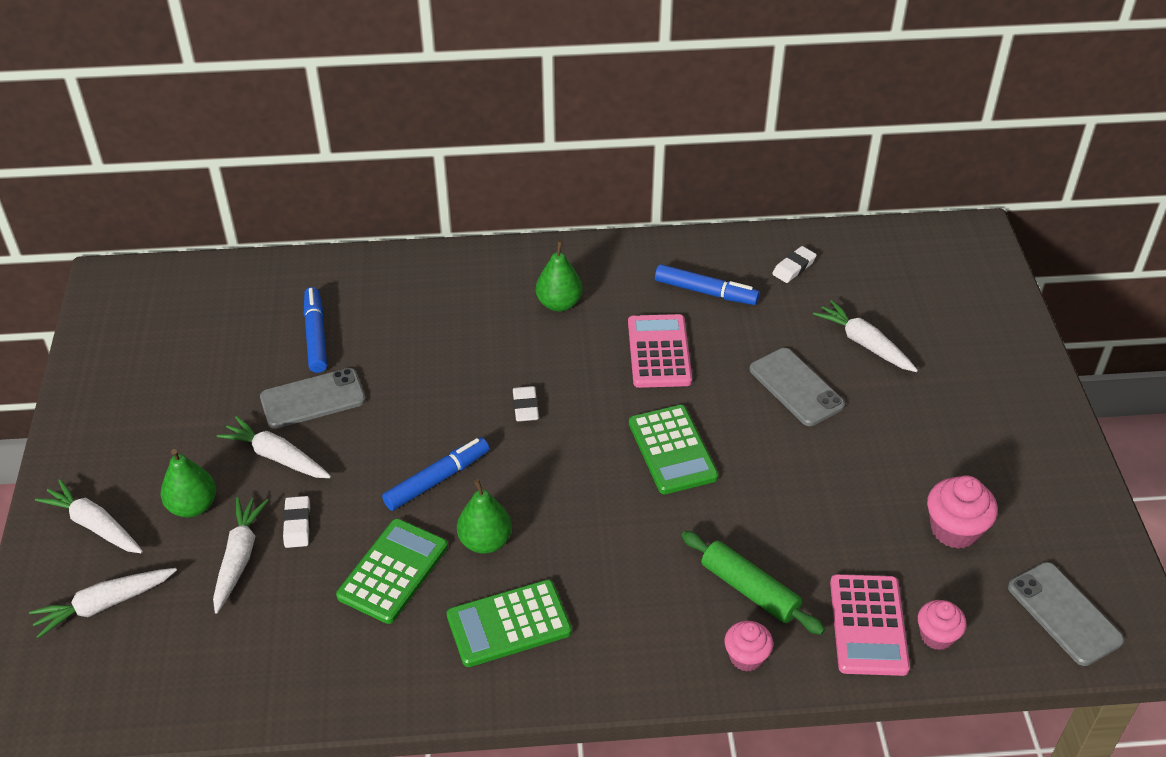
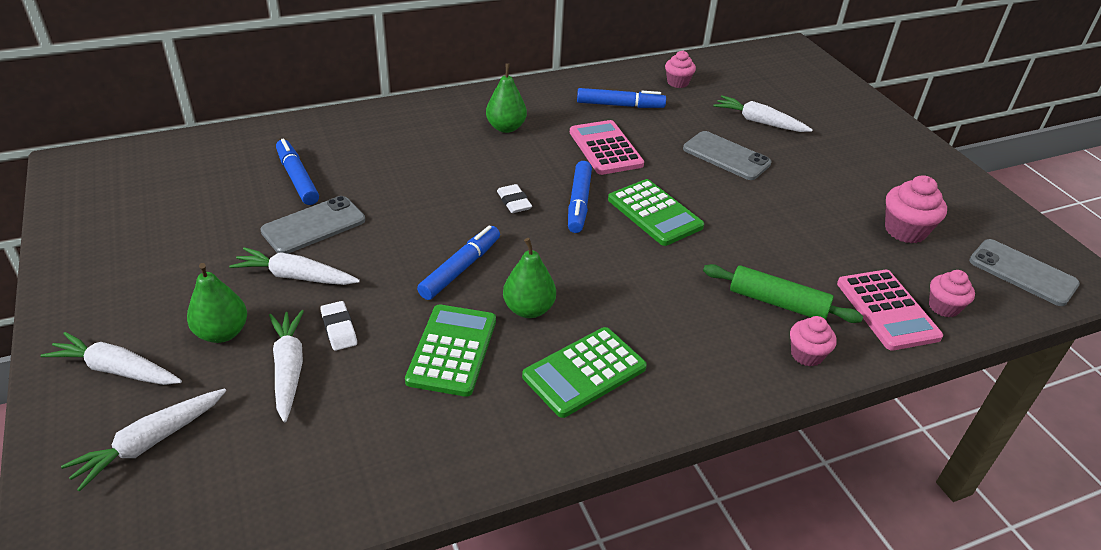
camera: 20 degrees left, 5 degrees down
white eraser [772,246,817,283] -> pink cupcake [665,51,696,88]
none -> blue marker [568,161,592,233]

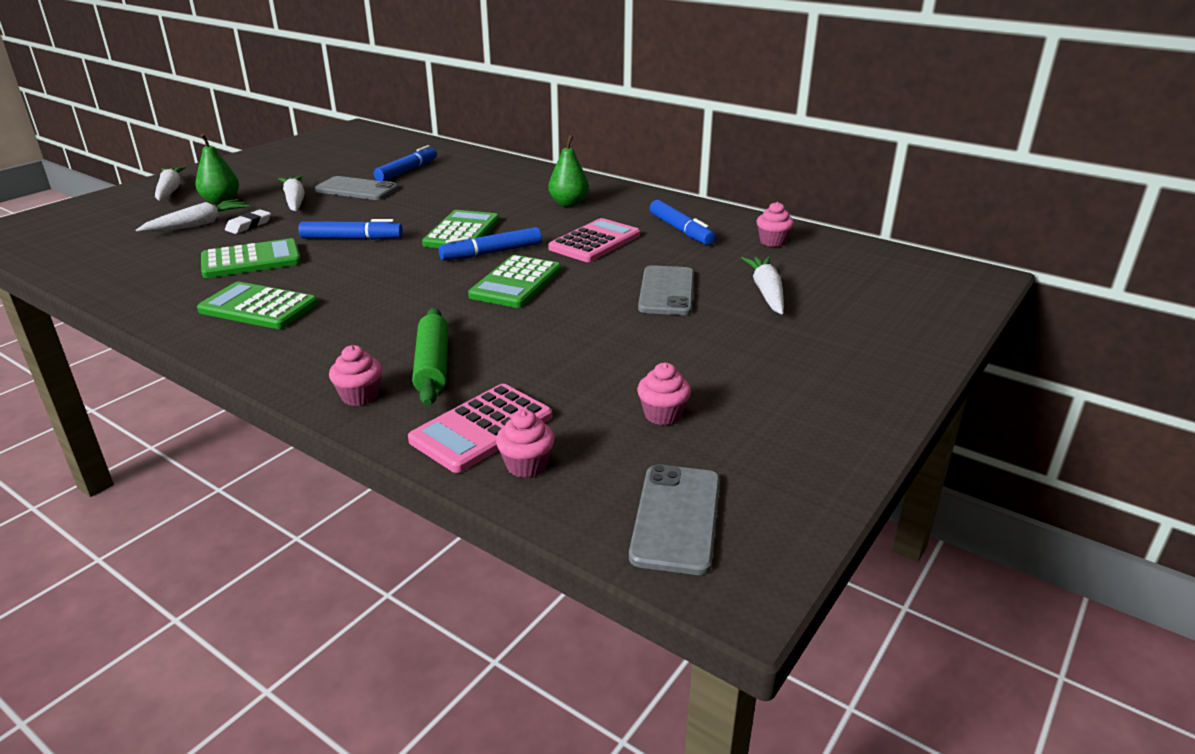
camera: 60 degrees right, 10 degrees down
white carrot [61,388,226,492] -> none
white eraser [497,184,532,213] -> green calculator [422,210,500,248]
green pear [503,238,556,318] -> none
pink cupcake [885,175,947,244] -> pink cupcake [637,363,691,425], size x0.66

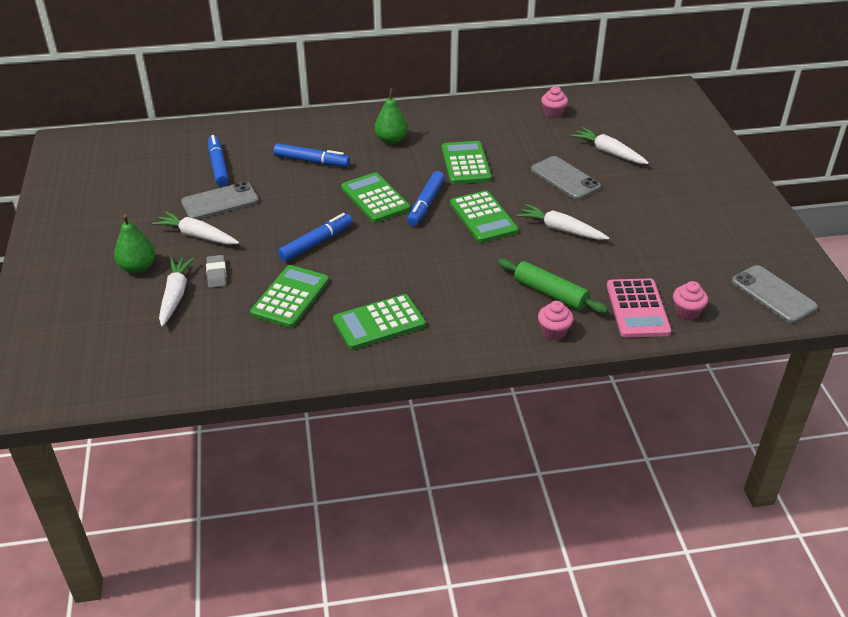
camera: 45 degrees left, 10 degrees up
white carrot [155,166,186,201] -> white carrot moved to [517,204,609,240]
white eraser [225,209,271,234] -> grey eraser [206,255,227,288]
pink calculator [548,218,640,262] -> green calculator [442,141,492,184]
pink cupcake [637,363,691,425] -> none
blue marker [650,200,715,245] -> blue marker moved to [273,143,350,167]

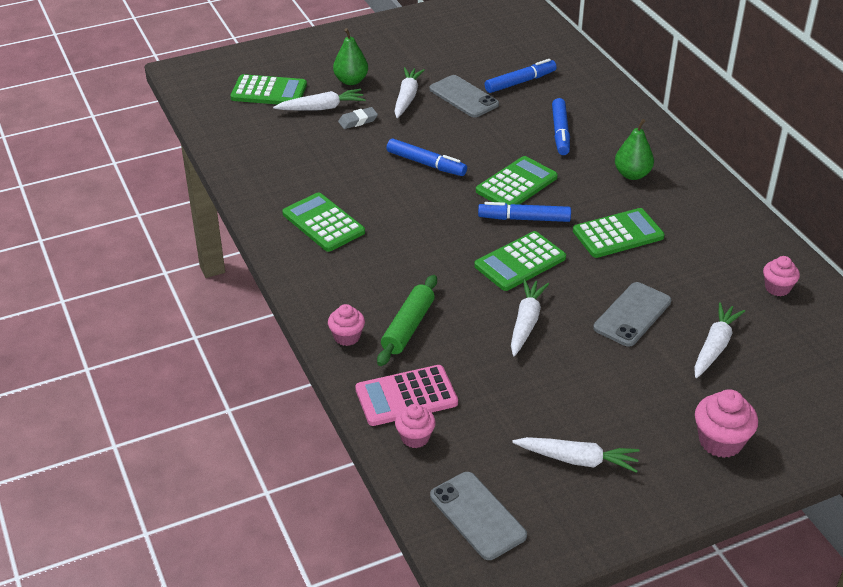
camera: 75 degrees right, 0 degrees up
green calculator [250,265,329,328] -> green calculator moved to [230,74,307,104]
grey phone [731,265,818,323] -> grey phone turned 75 degrees counterclockwise [430,472,527,560]
none -> white carrot [512,437,640,473]
none -> pink cupcake [695,389,758,458]

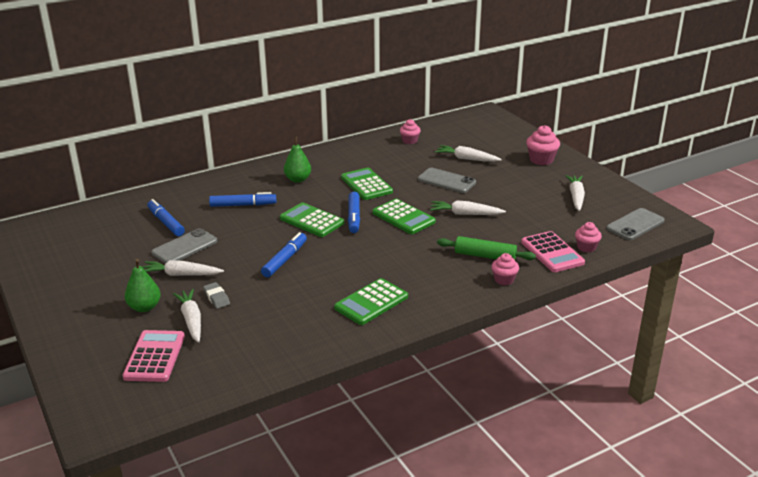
camera: 95 degrees left, 10 degrees down
green calculator [230,74,307,104] -> pink calculator [123,330,185,382]

